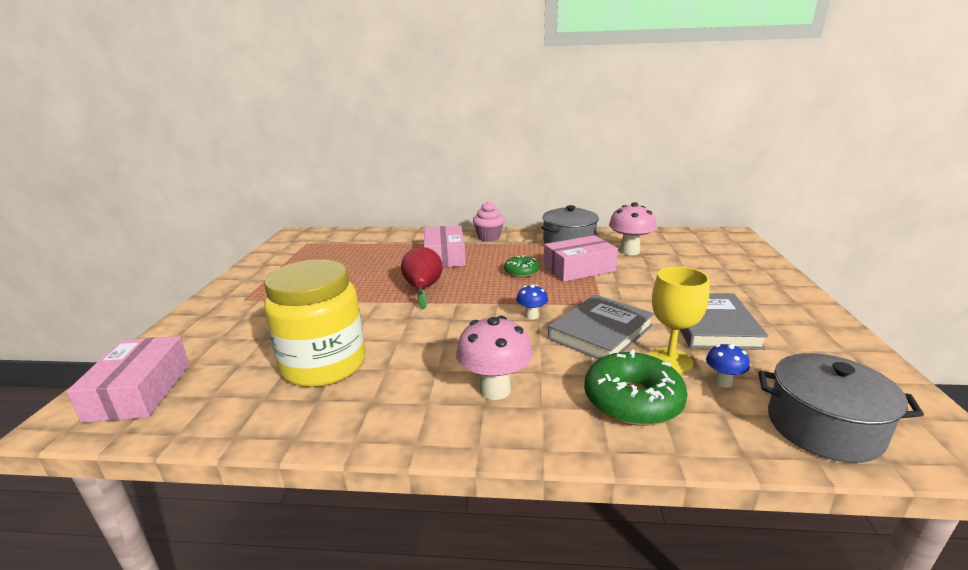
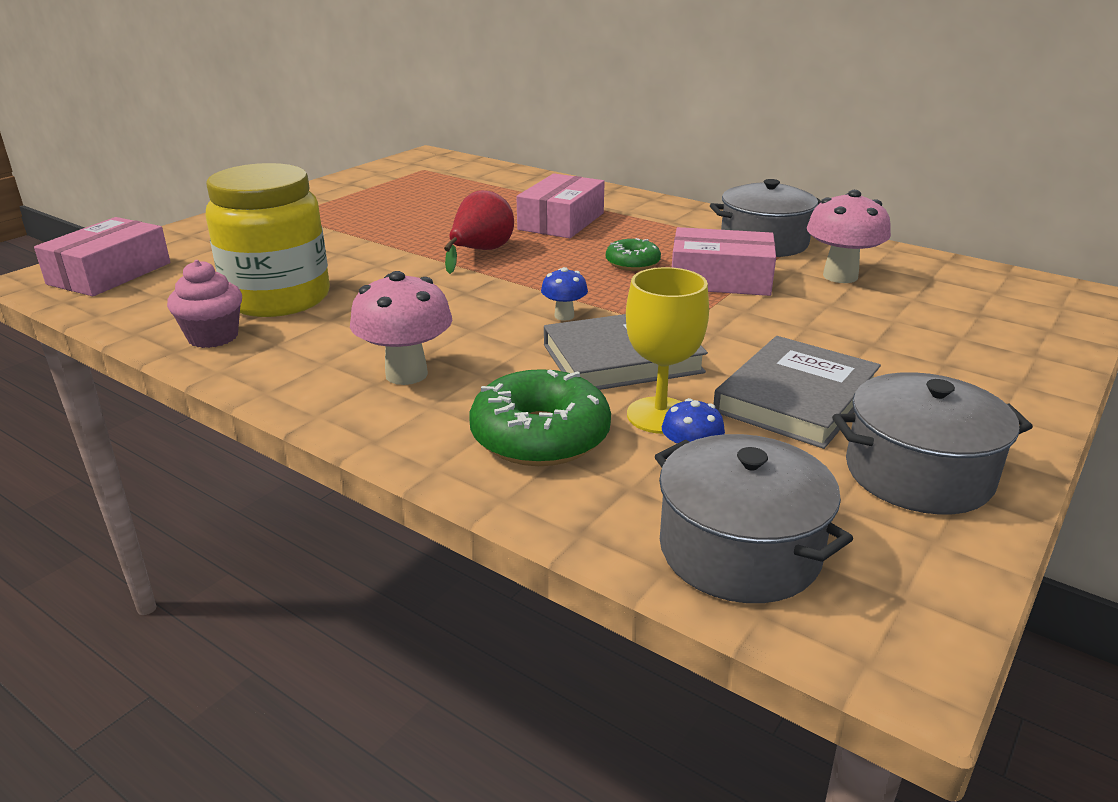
camera: 30 degrees right, 5 degrees up
pink cupcake [473,201,505,241] -> pink cupcake moved to [167,260,242,348]
none -> grey pot [832,372,1033,514]

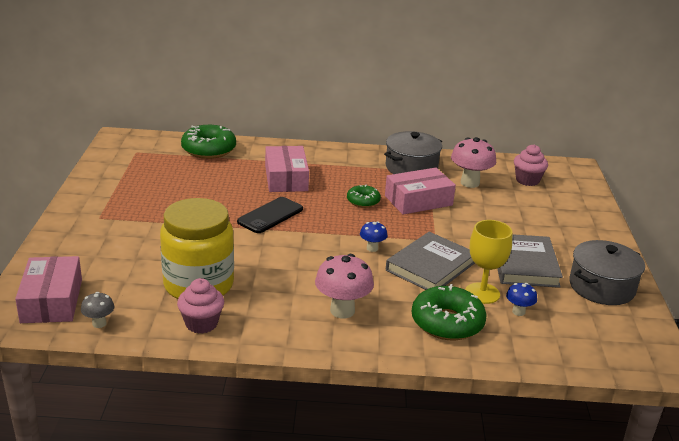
camera: 35 degrees left, 0 degrees up
red pear [444,190,514,274] -> black phone [237,197,303,233]
grey pot [655,434,853,603] -> none
none -> grey mushroom [81,292,114,328]
none -> green donut [181,125,236,159]
none -> pink cupcake [514,144,548,186]

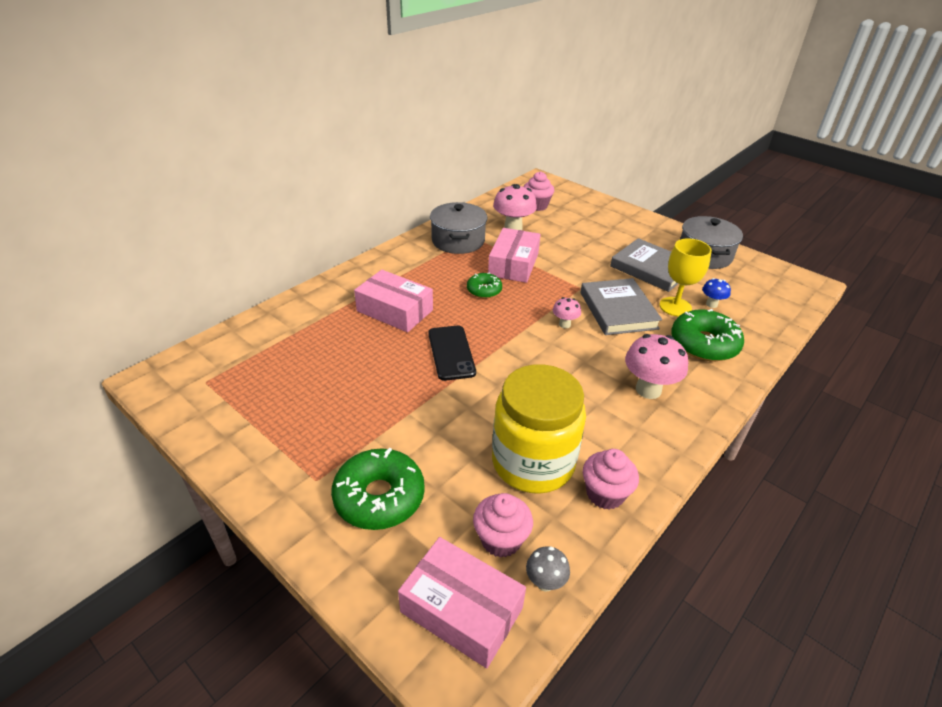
camera: 50 degrees left, 10 degrees up
green donut [181,125,236,159] -> green donut moved to [331,448,425,530]
blue mushroom [360,221,387,252] -> pink mushroom [553,297,581,328]
none -> pink cupcake [473,493,533,558]

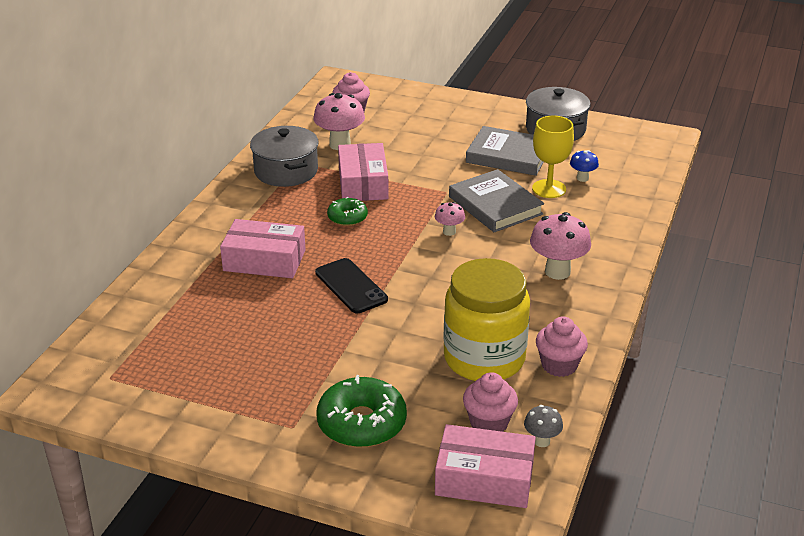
camera: 20 degrees left, 5 degrees down
green donut [671,309,744,361] -> none

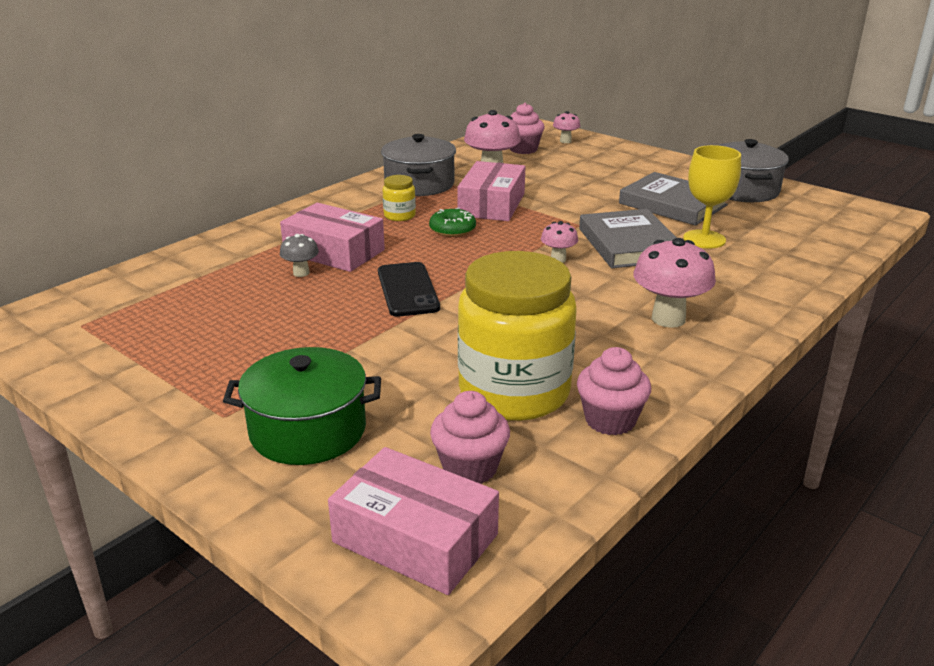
camera: 20 degrees right, 5 degrees down
green donut [317,375,407,448] -> green pot [223,347,381,465]
grey mushroom [524,405,563,447] -> grey mushroom moved to [280,234,319,277]
blue mushroom [570,150,599,182] -> none
none -> yellow jar [383,175,416,221]
none -> pink mushroom [553,111,580,143]

